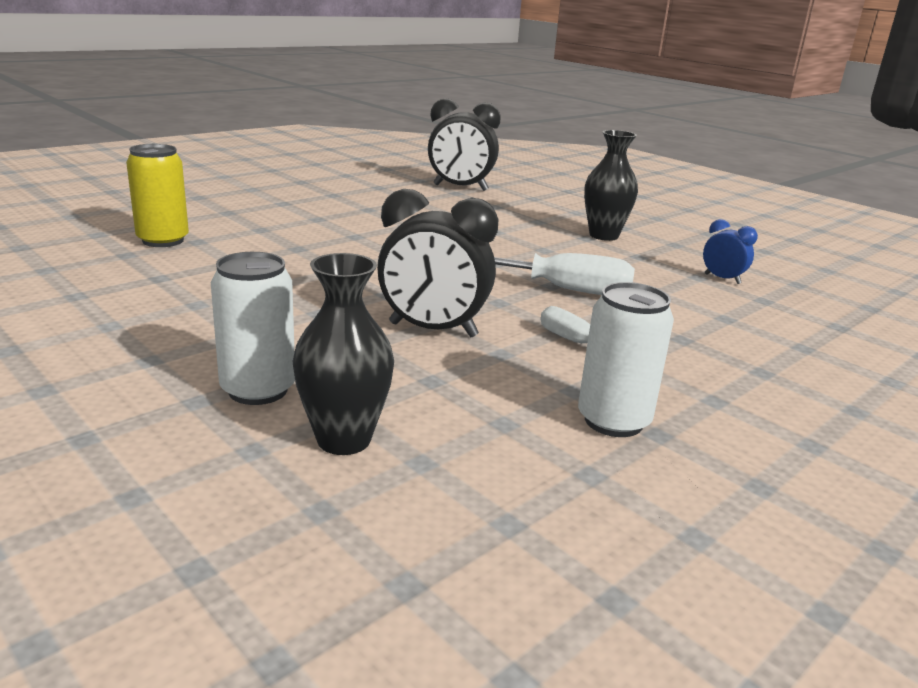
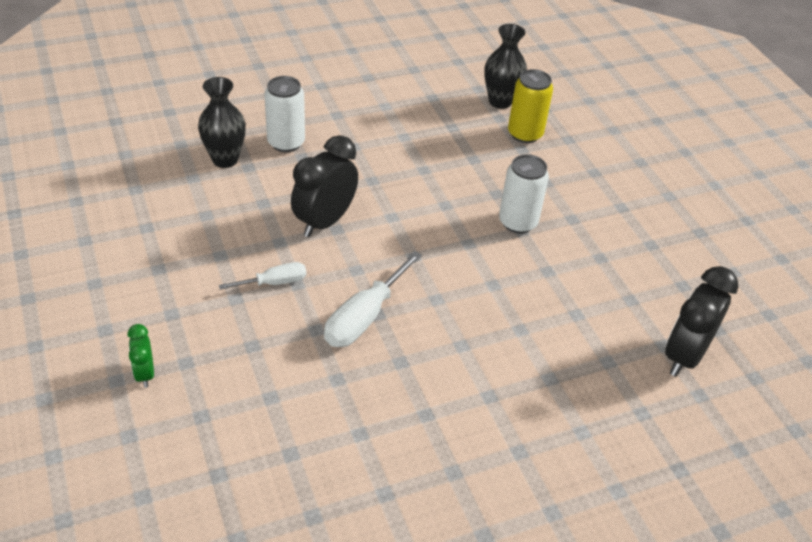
camera: 110 degrees right, 20 degrees up
white can [578,282,674,437] -> white can moved to [499,154,549,234]
black vase [584,130,638,241] -> black vase moved to [484,24,527,109]
blue clock [703,219,758,284] -> none
none -> green clock [128,324,154,388]

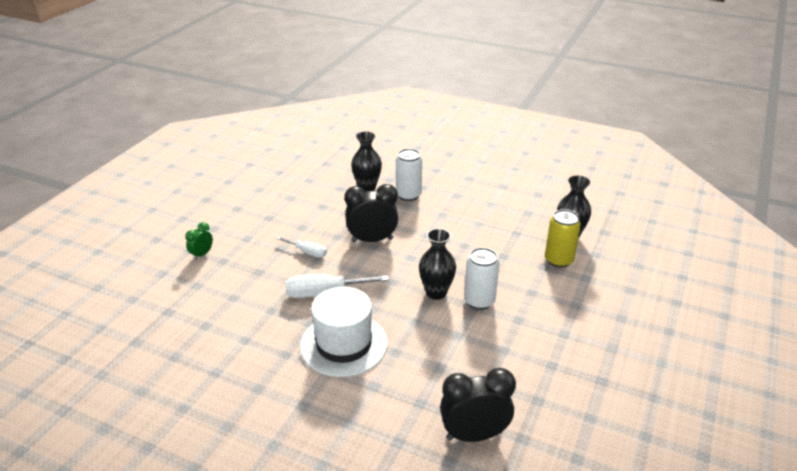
camera: 50 degrees right, 10 degrees down
none -> white hat [300,287,388,377]
none -> black vase [419,228,456,300]

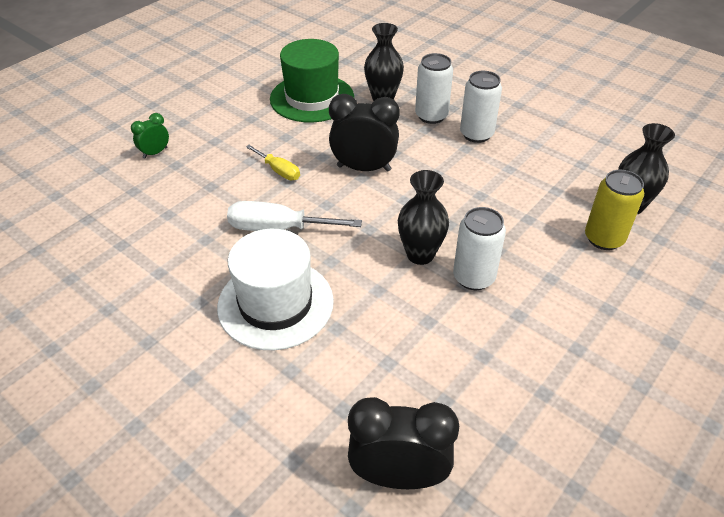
camera: 15 degrees right, 10 degrees up
white screwdriver [276,236,327,258] -> yellow screwdriver [246,145,300,180]
none -> green hat [270,39,354,122]
none -> white can [460,71,502,143]

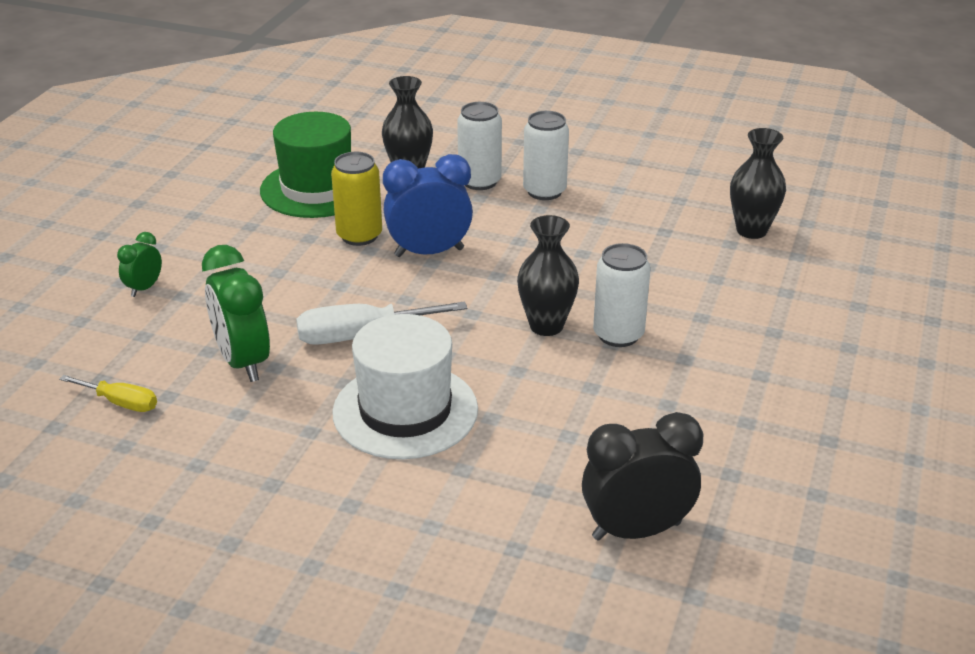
camera: 20 degrees left, 10 degrees down
yellow screwdriver [246,145,300,180] -> yellow screwdriver moved to [59,375,157,412]
black clock [329,94,400,172] -> blue clock [383,154,473,257]
yellow can [585,170,644,250] -> yellow can moved to [331,152,382,246]
none -> green clock [202,245,270,382]

